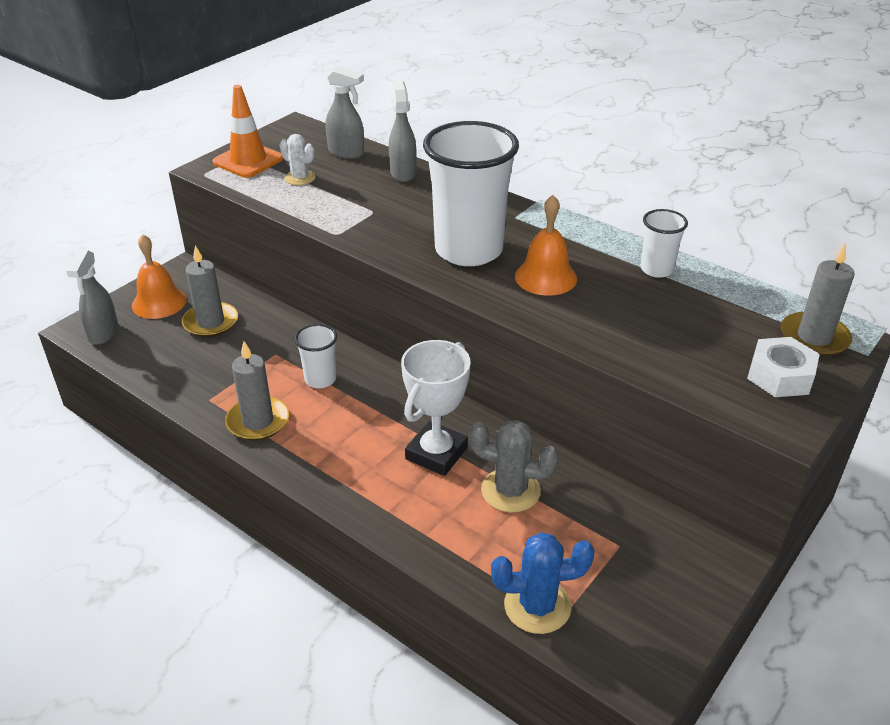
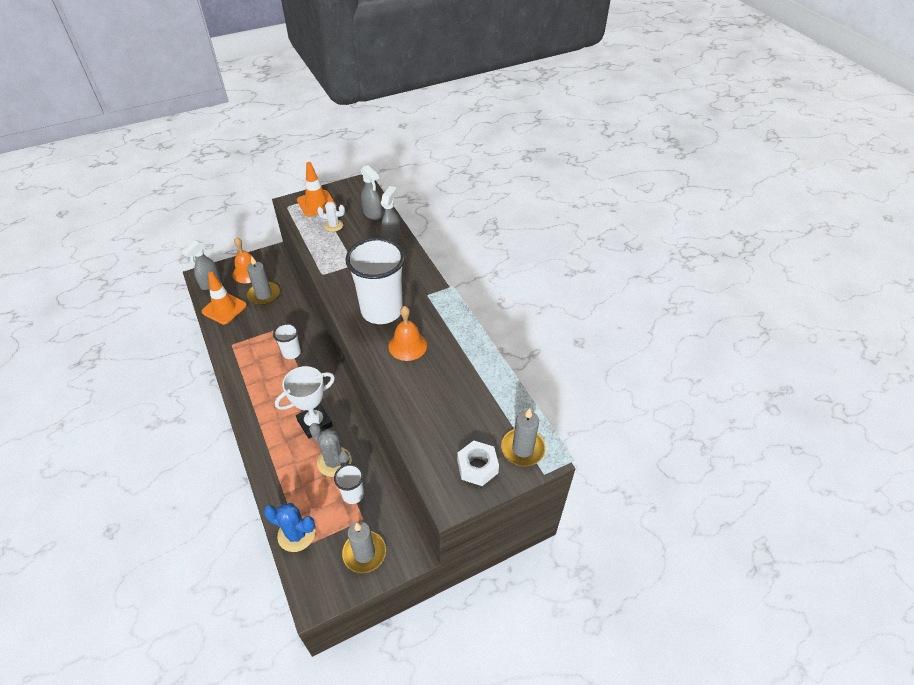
camera: 25 degrees right, 10 degrees up
grey candle [225,341,289,441] -> grey candle moved to [342,521,386,573]
white cactus [279,134,316,185] -> white cactus turned 60 degrees counterclockwise [317,201,345,232]
white cup [641,209,688,278] -> white cup moved to [334,464,364,504]
none -> orange traffic cone [202,272,247,325]

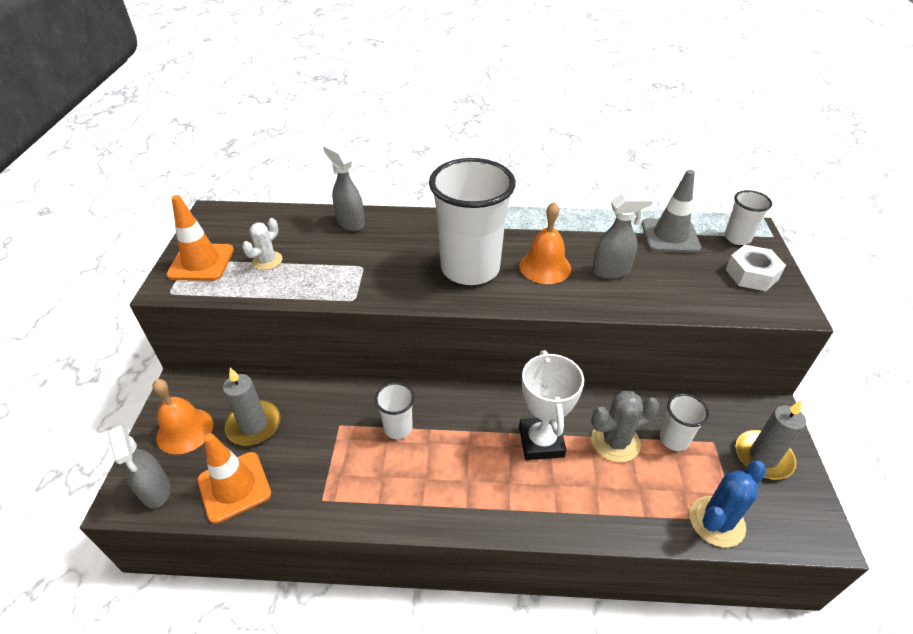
camera: 60 degrees left, 5 degrees down
grey spray bottle [361,165,382,220] -> grey spray bottle moved to [592,193,654,279]
grey candle [501,408,546,466] -> white cup [724,190,772,245]
none -> grey traffic cone [642,170,701,253]

